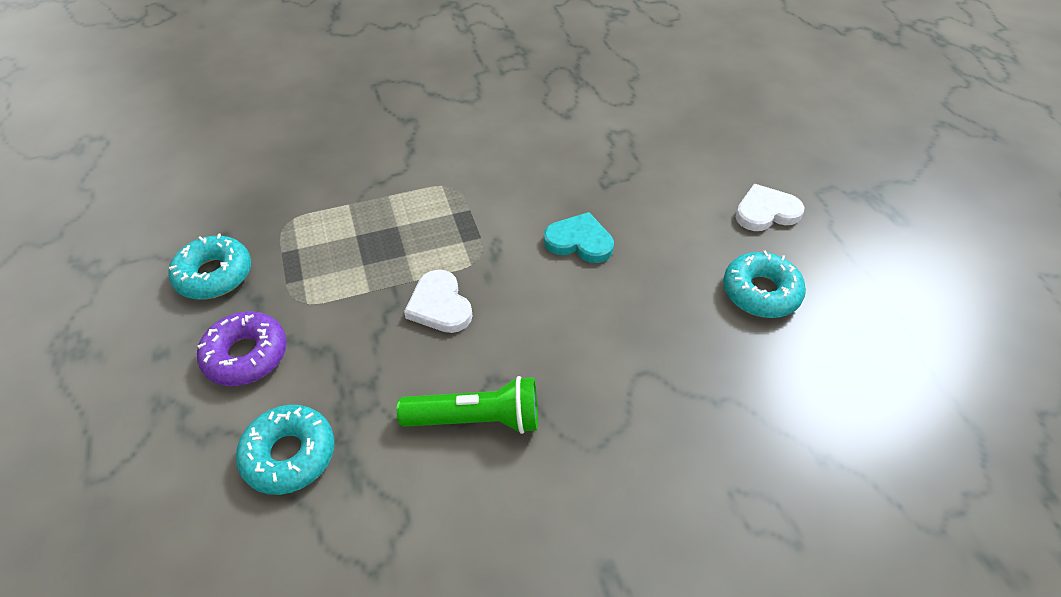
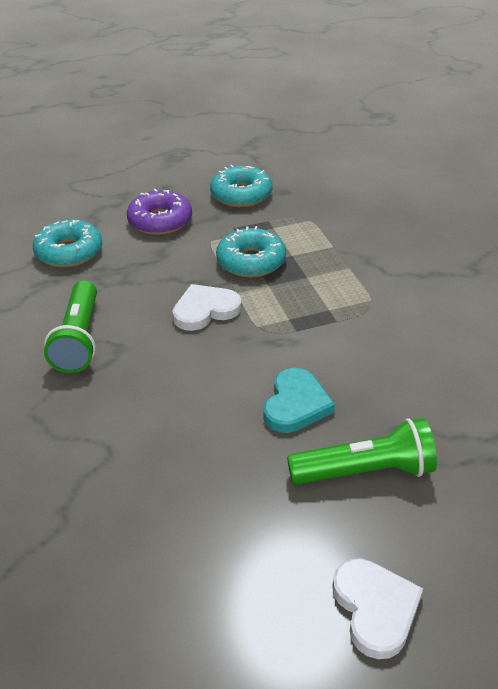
camera: 90 degrees right, 10 degrees down
turquoise donut [723,251,806,318] -> turquoise donut moved to [216,226,286,278]
none -> green flashlight [287,418,437,485]

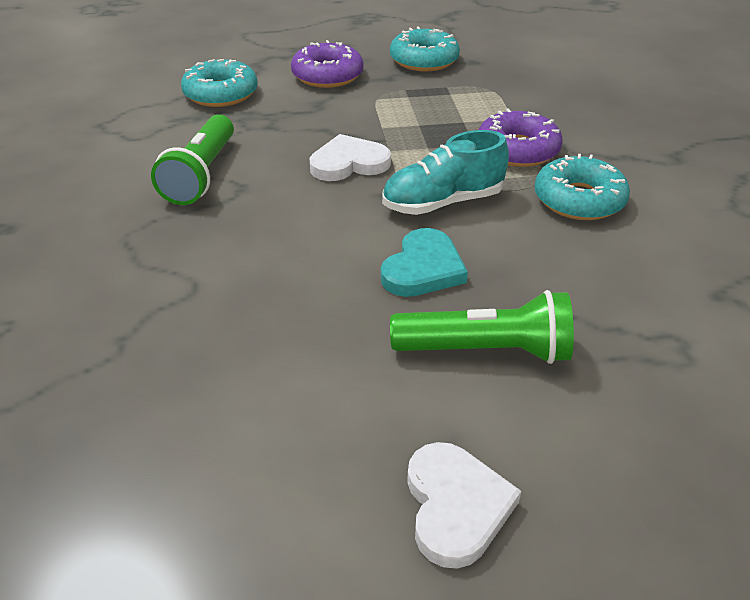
camera: 10 degrees right, 0 degrees up
turquoise donut [216,226,286,278] -> turquoise donut moved to [535,154,630,220]
none -> turquoise shoe [382,130,509,215]
none -> purple donut [479,108,563,167]

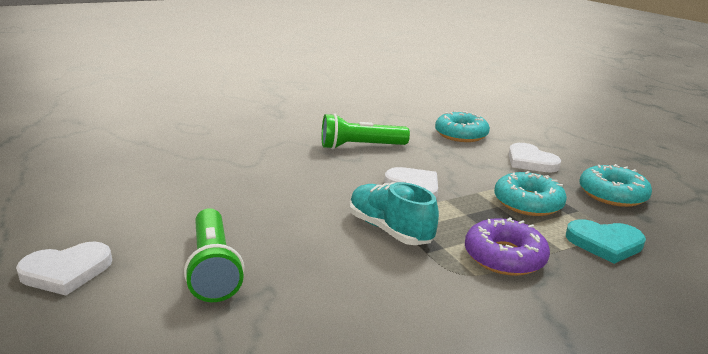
camera: 70 degrees right, 15 degrees down
purple donut [291,40,363,88] -> white heart [509,143,561,172]
turquoise heart [381,228,468,297] -> turquoise heart moved to [566,219,646,264]
turquoise donut [535,154,630,220] -> turquoise donut moved to [494,171,567,216]

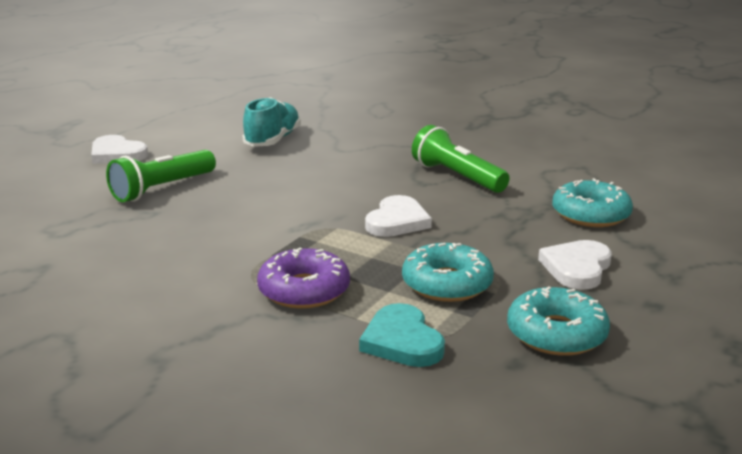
camera: 60 degrees right, 0 degrees up
turquoise shoe [349,182,439,245] -> turquoise shoe moved to [243,97,301,147]

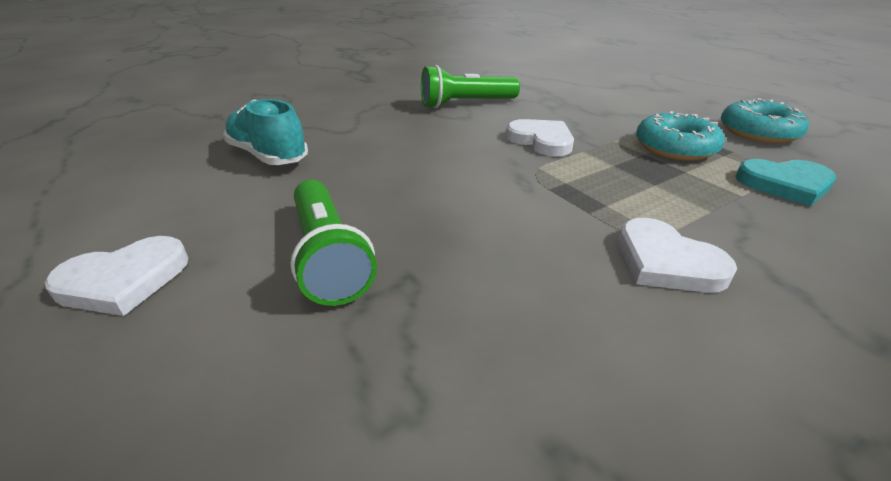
camera: 65 degrees left, 10 degrees up
purple donut [257,248,350,309] -> none
white heart [538,240,612,290] -> white heart moved to [618,218,737,293]
turquoise donut [552,178,633,227] -> none

